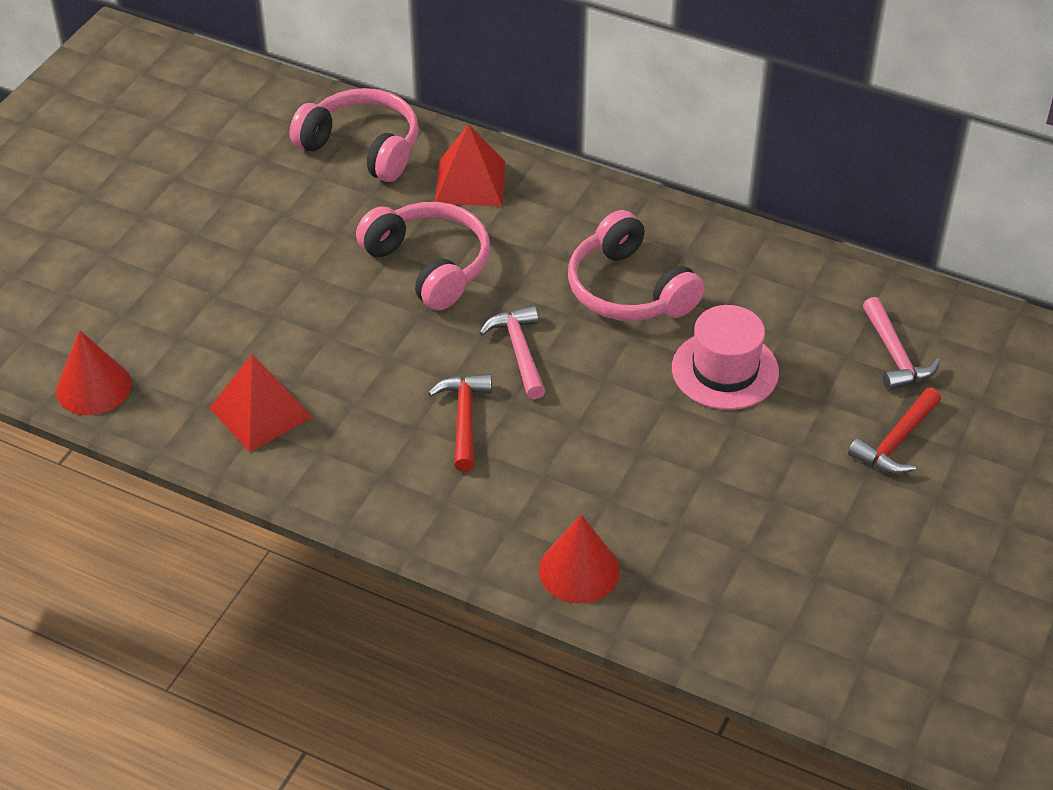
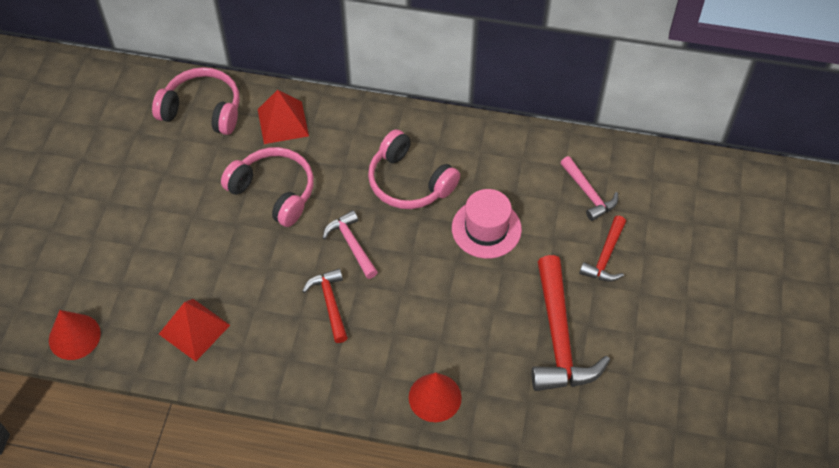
camera: 15 degrees left, 10 degrees up
none -> red hammer [532,255,610,391]

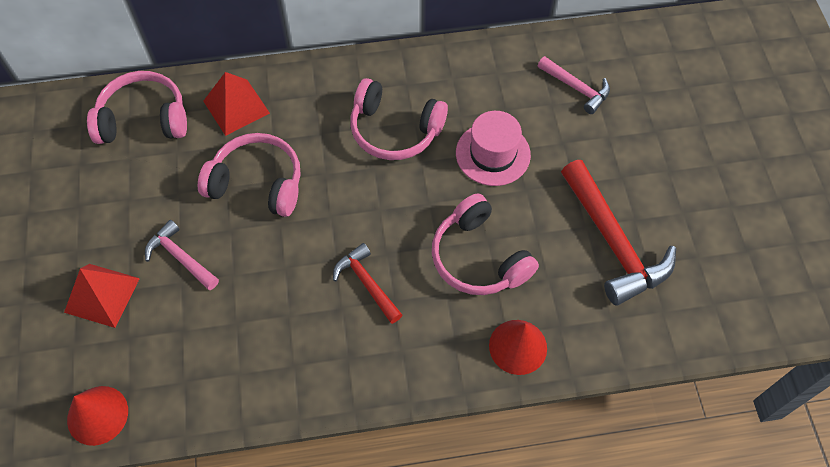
camera: 20 degrees left, 5 degrees up
red pyramid [159,299,230,362] -> red pyramid moved to [64,264,140,328]
pink hammer [323,210,378,279] -> pink hammer moved to [145,220,219,290]
red hammer [579,216,626,281] -> none
none -> pink headphones [432,193,539,295]

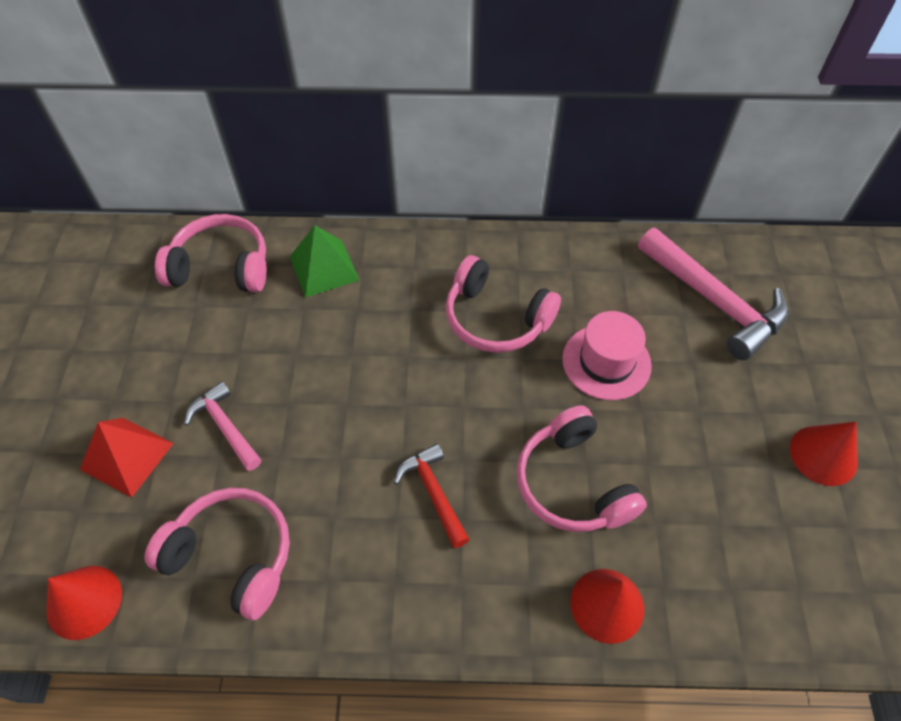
camera: 10 degrees right, 5 degrees down
pink headphones [198,133,301,217] -> pink headphones moved to [144,488,290,620]
red pyramid [203,72,270,136] -> green pyramid [290,225,359,298]
pink hammer [537,56,610,114] -> pink hammer [638,228,788,360], size x1.80
red hammer [561,160,676,305] -> none
none -> red cone [790,422,858,486]

